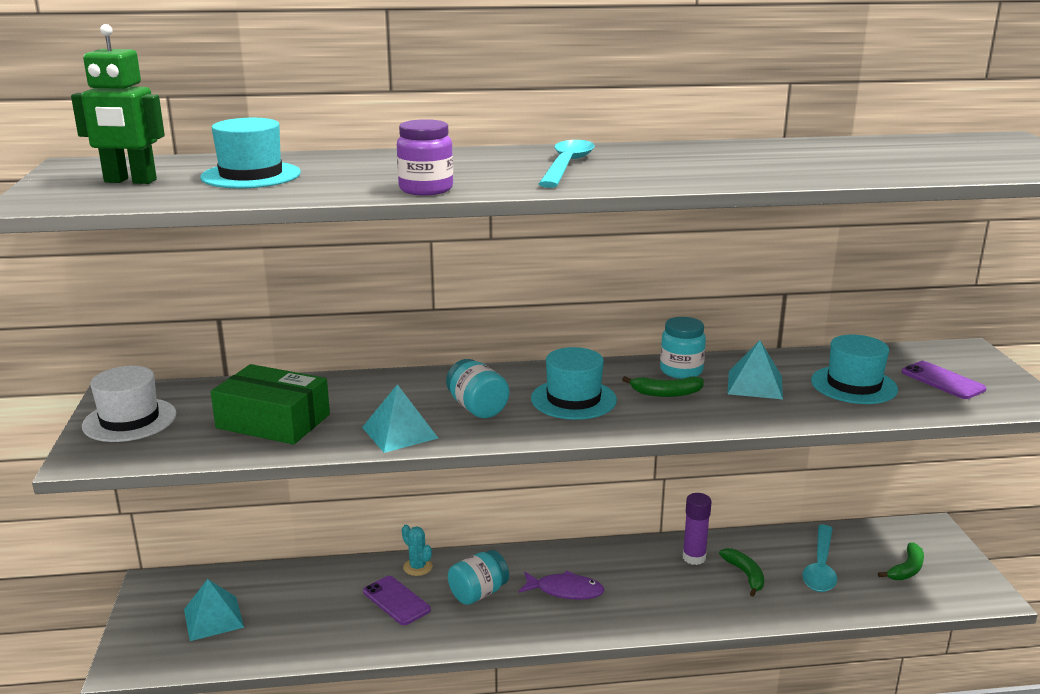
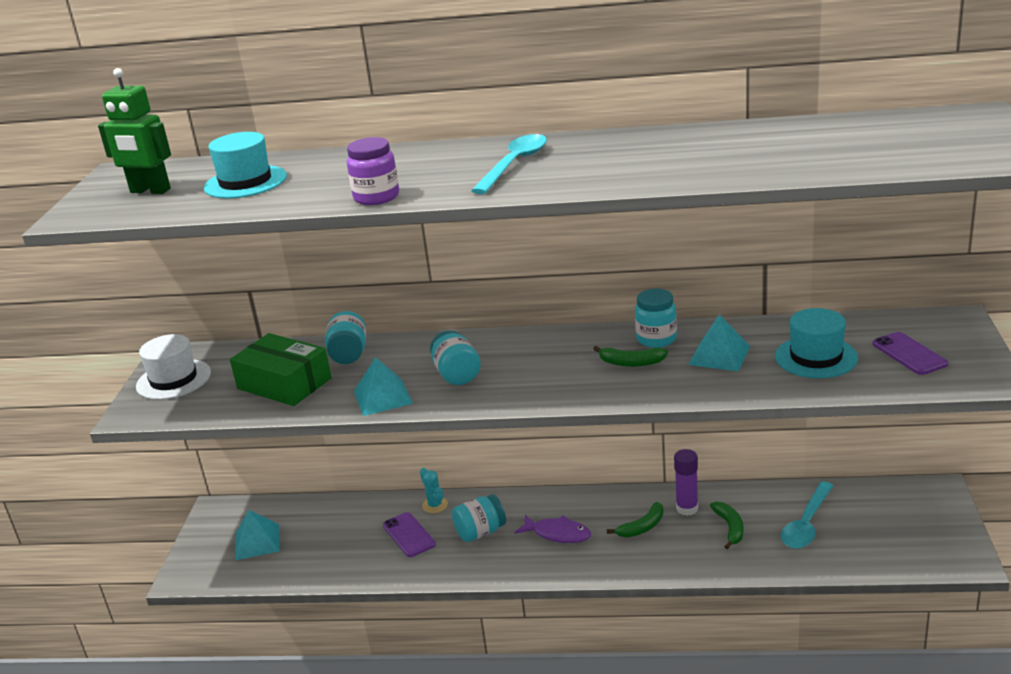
camera: 15 degrees right, 5 degrees up
turquoise hat [531,347,617,420] -> none
green banana [878,542,924,580] -> green banana moved to [607,502,664,537]
none -> turquoise jar [325,311,366,364]

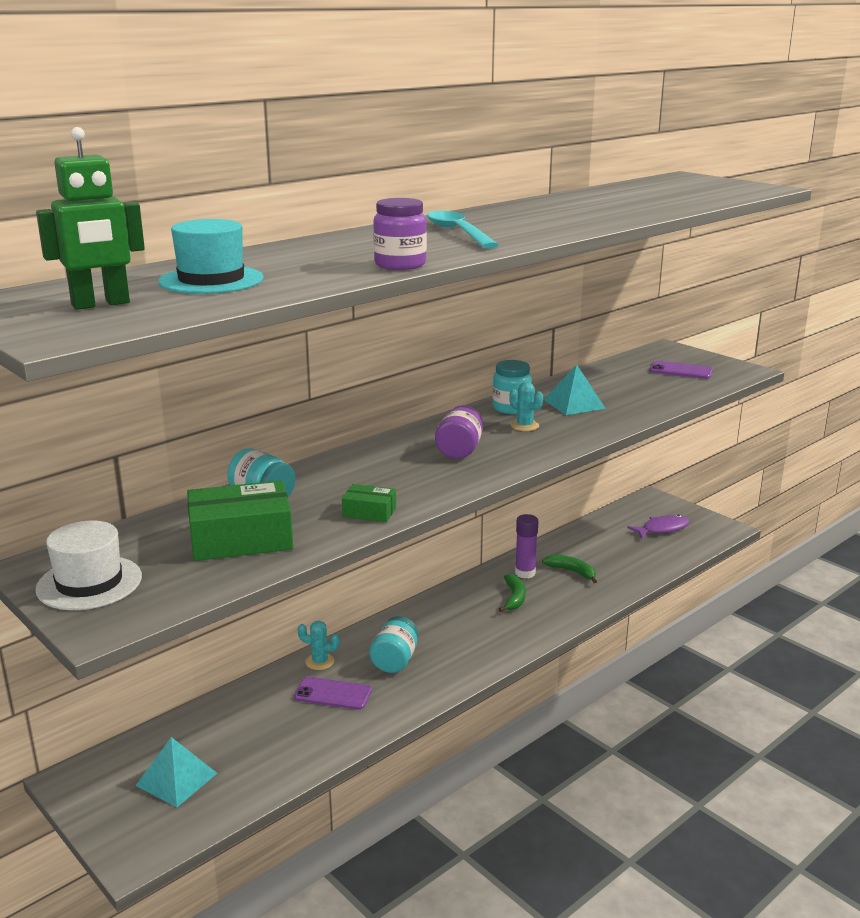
camera: 50 degrees left, 5 degrees down
turquoise pyramid [354,357,413,416] -> green box [342,484,396,522]
turquoise jar [430,330,481,385] -> none
purple fish [515,515,591,543] -> purple fish moved to [627,515,690,539]
green banana [593,346,668,367] -> turquoise cactus [509,382,543,431]
turquoise hat [775,308,858,378] -> none
turquoise spoon [781,481,833,549] -> none
none -> purple jar [435,405,483,459]

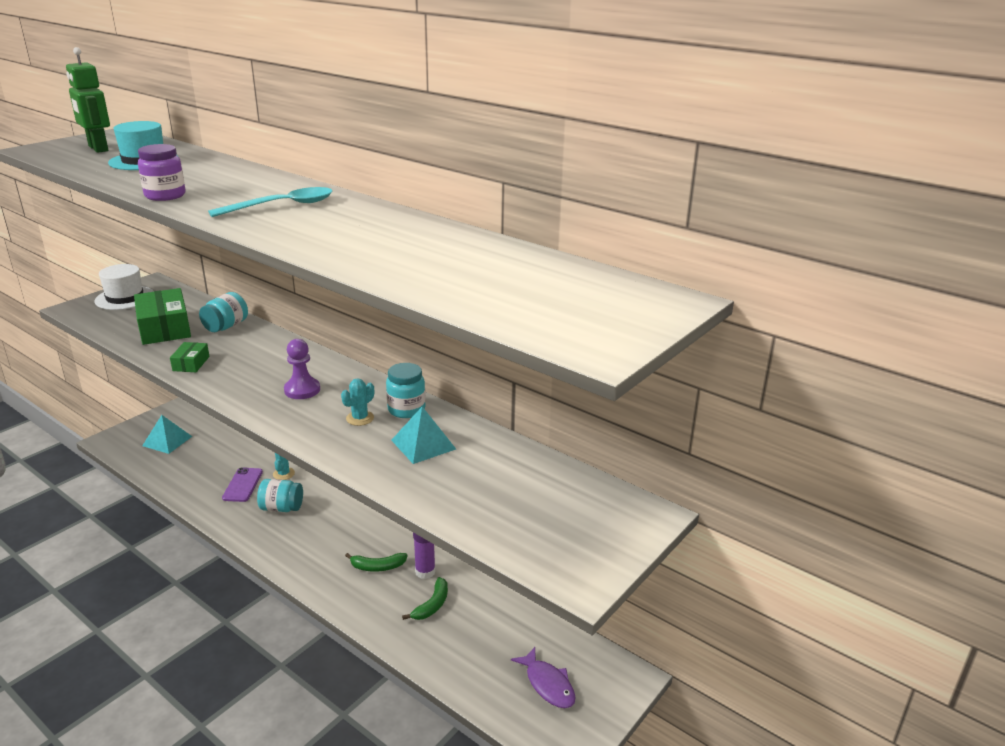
camera: 80 degrees right, 5 degrees up
purple jar [435,405,483,459] -> purple pawn [284,339,320,399]
purple phone [649,361,713,379] -> none

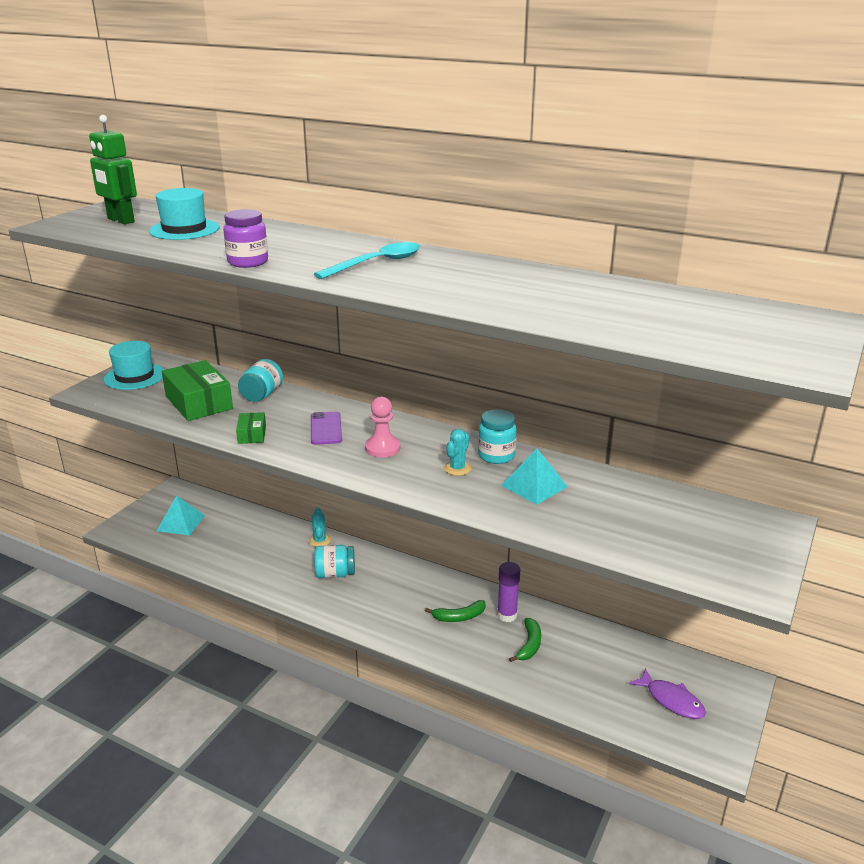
camera: 10 degrees left, 0 degrees up
white hat [95,264,154,310] -> turquoise hat [104,341,164,390]
purple phone [222,467,263,502] -> purple phone moved to [311,412,342,445]
purple pawn [284,339,320,399] -> pink pawn [365,397,400,458]

